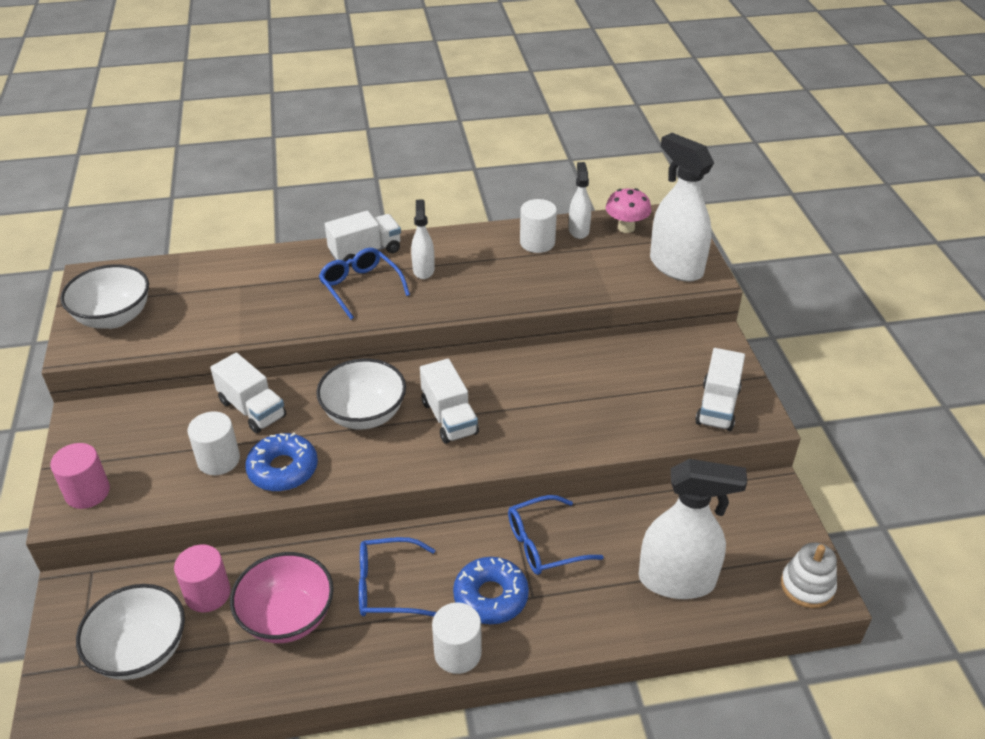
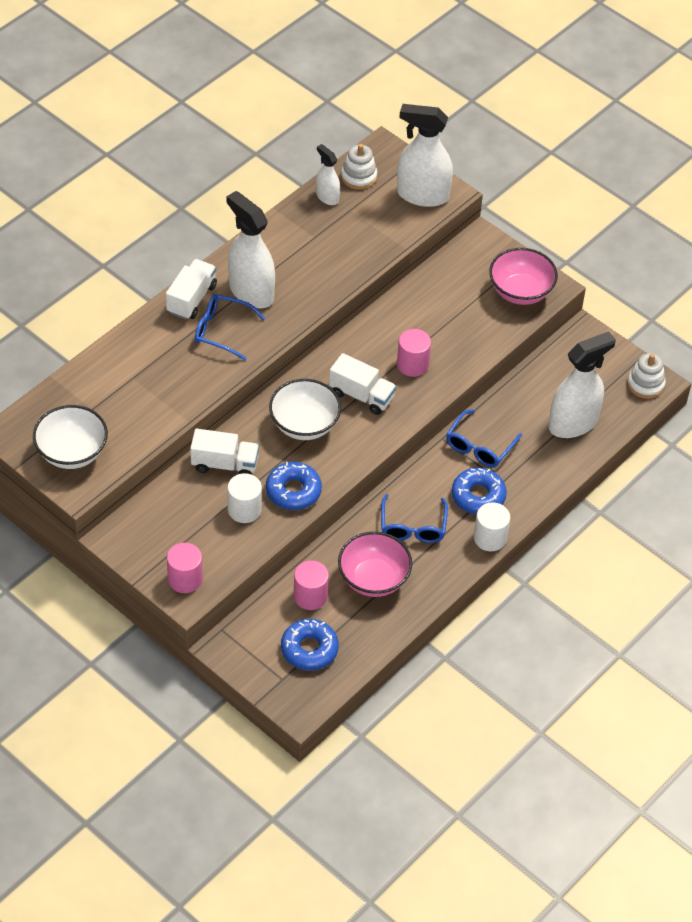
camera: 40 degrees left, 10 degrees up
white bowl [76,584,185,680] -> blue donut [281,619,339,671]
blue glasses [359,537,437,617] -> blue glasses turned 45 degrees counterclockwise [381,494,448,543]
white spray bottle [411,199,435,279] -> white spray bottle [226,191,275,308], size x1.87
white cylinder [520,199,557,253] -> none
pink mushroom [606,188,651,233] -> white stacking toy [341,144,377,190]
white truck [695,348,745,431] -> pink bowl [489,248,558,305]
none -> pink cylinder [397,329,431,377]

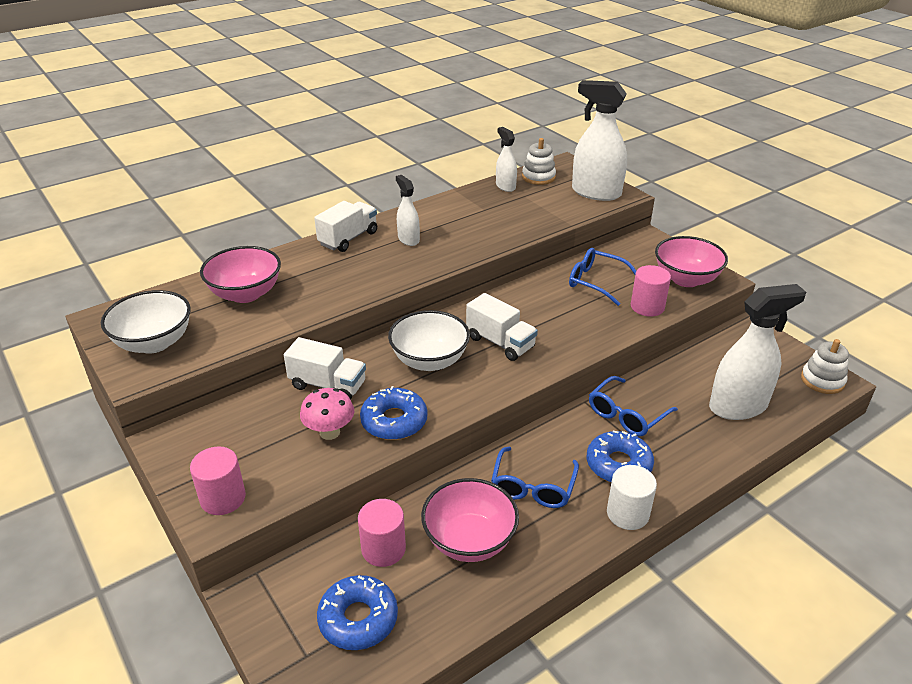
camera: 15 degrees right, 15 degrees down
blue glasses [195,294,265,360] -> blue glasses moved to [569,248,636,306]
white spray bottle [226,191,275,308] -> white spray bottle [396,175,420,246], size x0.53
white cylinder [227,473,262,523] -> pink mushroom [300,388,354,440]
pink cylinder [397,329,431,377] -> pink cylinder moved to [631,265,671,317]
none -> pink bowl [200,246,281,303]

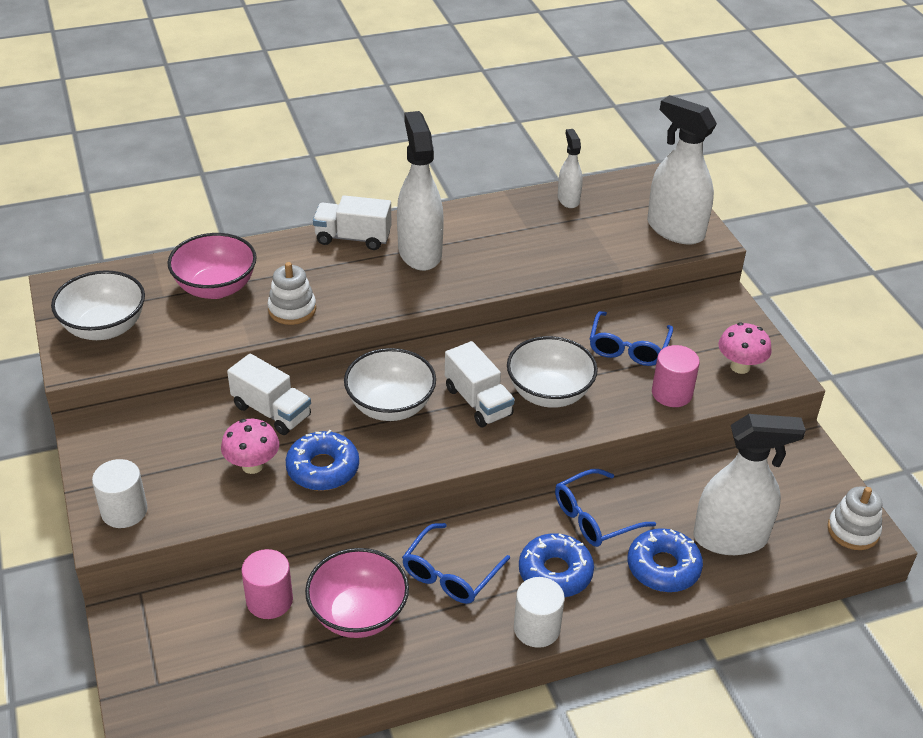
camera: 15 degrees right, 5 degrees up
pink cylinder [190,446,246,515] -> white cylinder [92,459,148,528]
white truck [314,201,377,252] -> white truck turned 135 degrees counterclockwise [313,195,391,250]
blue donut [317,575,398,650] -> blue donut moved to [628,528,703,592]
white spray bottle [396,175,420,246] -> white spray bottle [397,111,444,271], size x1.87
white stacking toy [522,138,556,185] -> white stacking toy moved to [267,262,316,325]
blue glasses [569,248,636,306] -> blue glasses turned 120 degrees counterclockwise [590,311,673,366]
pink bowl [655,236,728,287] -> pink mushroom [718,323,772,374]
none -> white bowl [507,336,598,408]

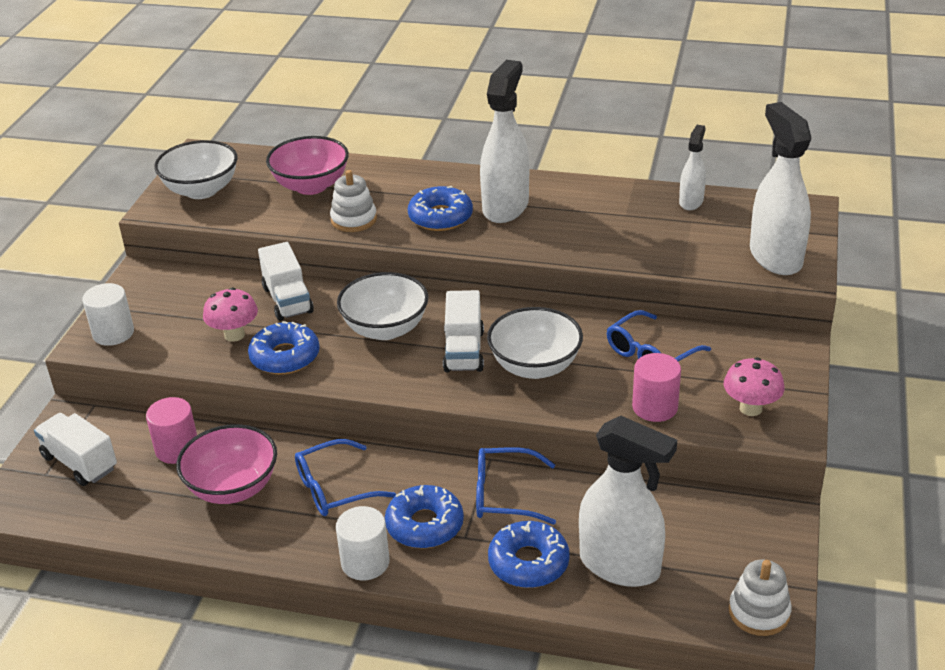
camera: 35 degrees right, 5 degrees down
white truck [313,195,391,250] -> white truck moved to [34,413,117,486]
none -> blue donut [408,186,473,231]

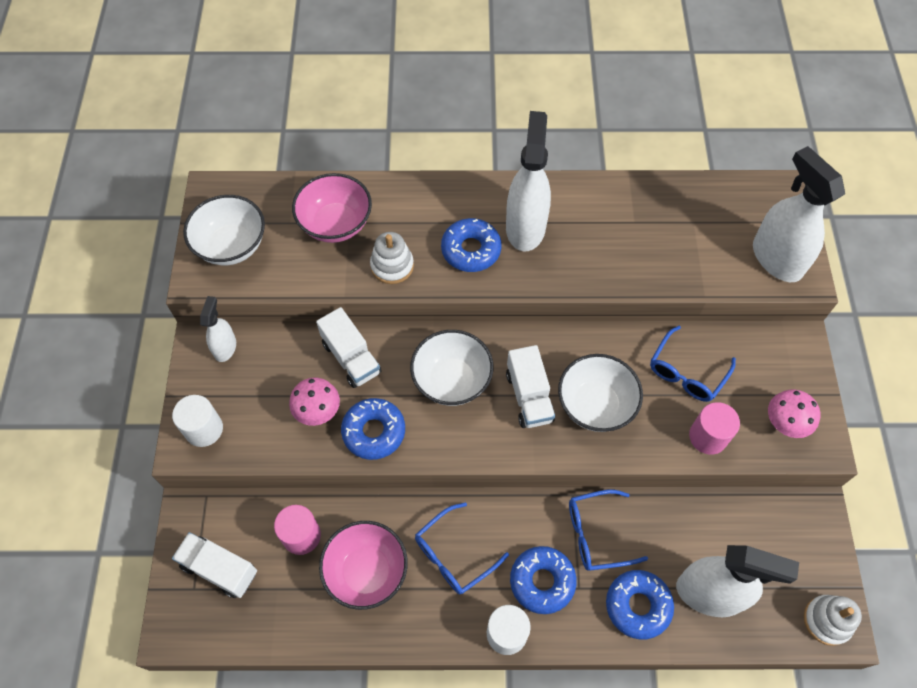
camera: 15 degrees left, 25 degrees up
white spray bottle [679,125,706,210] -> white spray bottle moved to [200,296,236,362]

